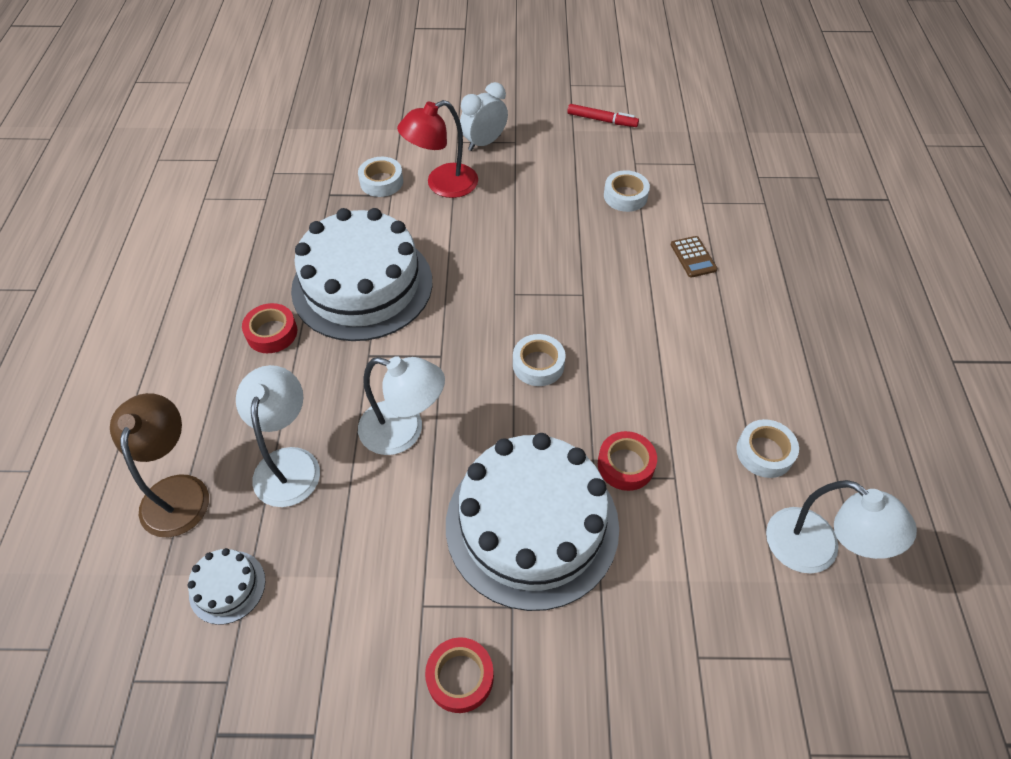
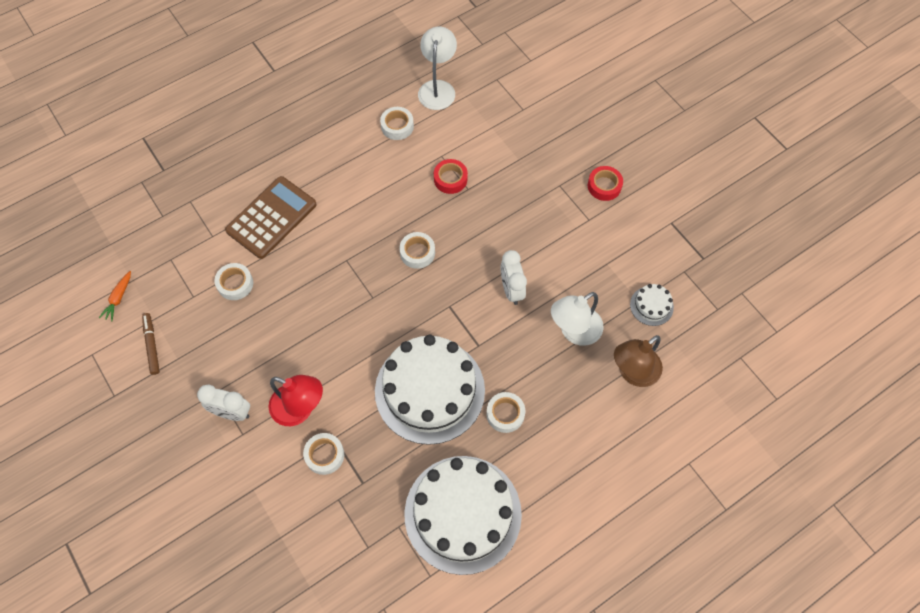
camera: 125 degrees left, 10 degrees up
red tape [242,303,297,353] -> white tape [486,392,525,433]
white lamp [358,356,445,455] -> white clock [500,250,527,305]
white cake [446,433,619,611] -> white cake moved to [404,456,522,575]
red marker [567,104,639,127] -> brown marker [142,313,160,375]
brown calculator [670,236,718,278] -> brown calculator [225,176,317,259], size x2.28
none -> orange carrot [99,271,131,322]

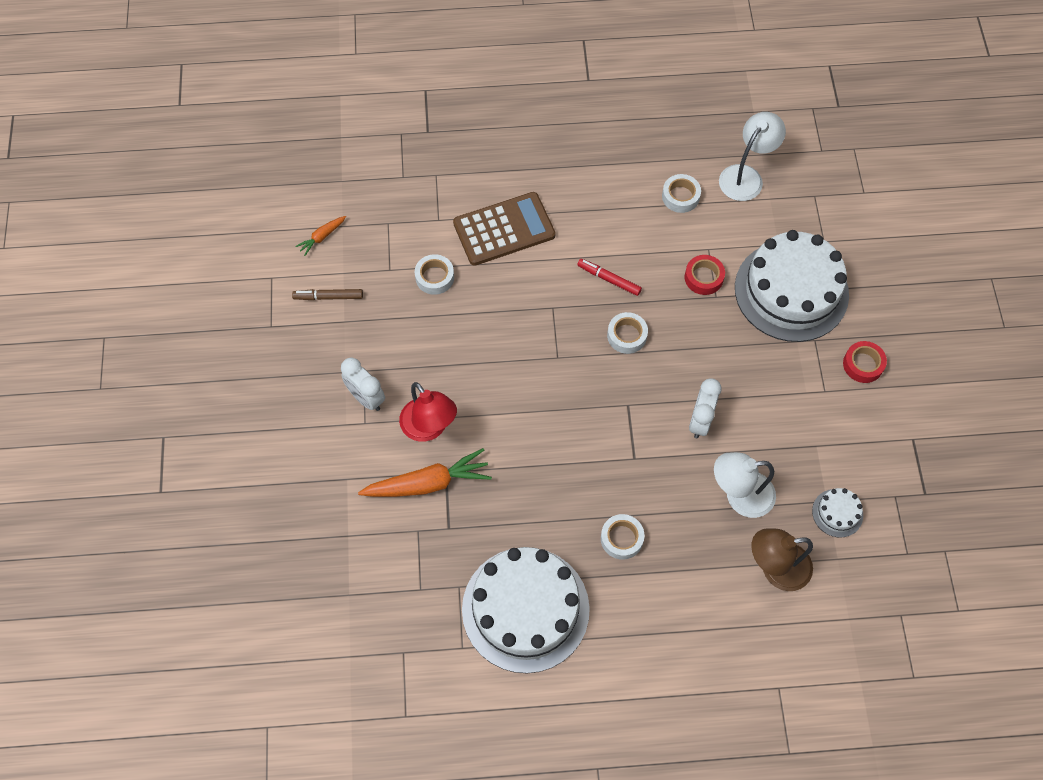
camera: 30 degrees right, 0 degrees up
brown marker [142,313,160,375] -> brown marker turned 105 degrees counterclockwise [292,289,363,300]
white tape [303,433,344,475] -> orange carrot [358,448,492,497]
white cake [375,335,485,445] -> white cake moved to [735,230,849,342]
none -> red marker [577,259,642,296]

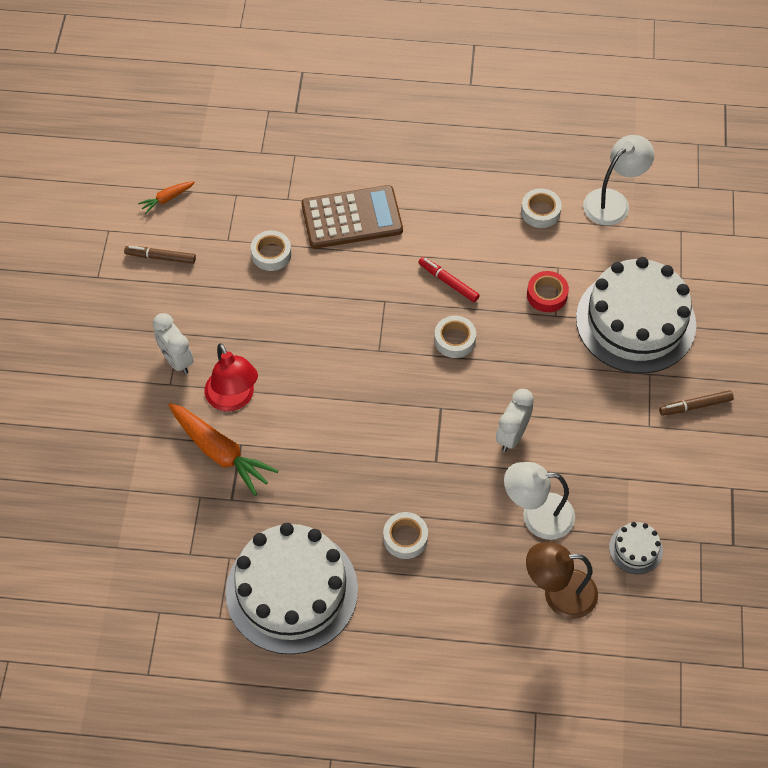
camera: 10 degrees right, 5 degrees down
orange carrot [358,448,492,497] -> orange carrot turned 45 degrees clockwise [168,403,279,496]
red tape [843,341,887,383] -> brown marker [659,390,734,416]

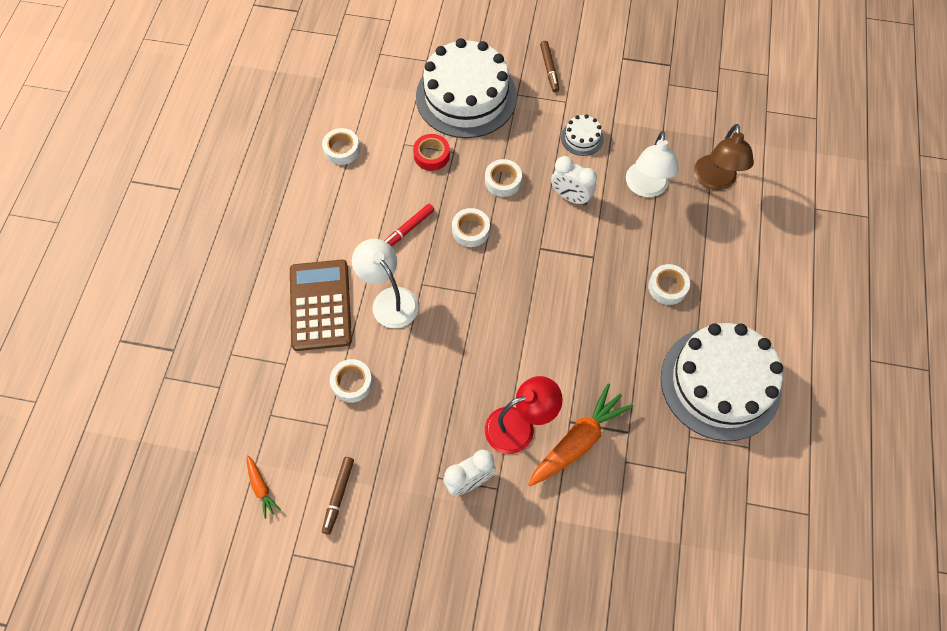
camera: 85 degrees left, 5 degrees up
white lamp [583,135,654,226] -> white lamp moved to [352,239,418,328]
white cake [609,522,663,574] -> white cake moved to [561,114,604,156]
none -> white tape [485,159,522,197]

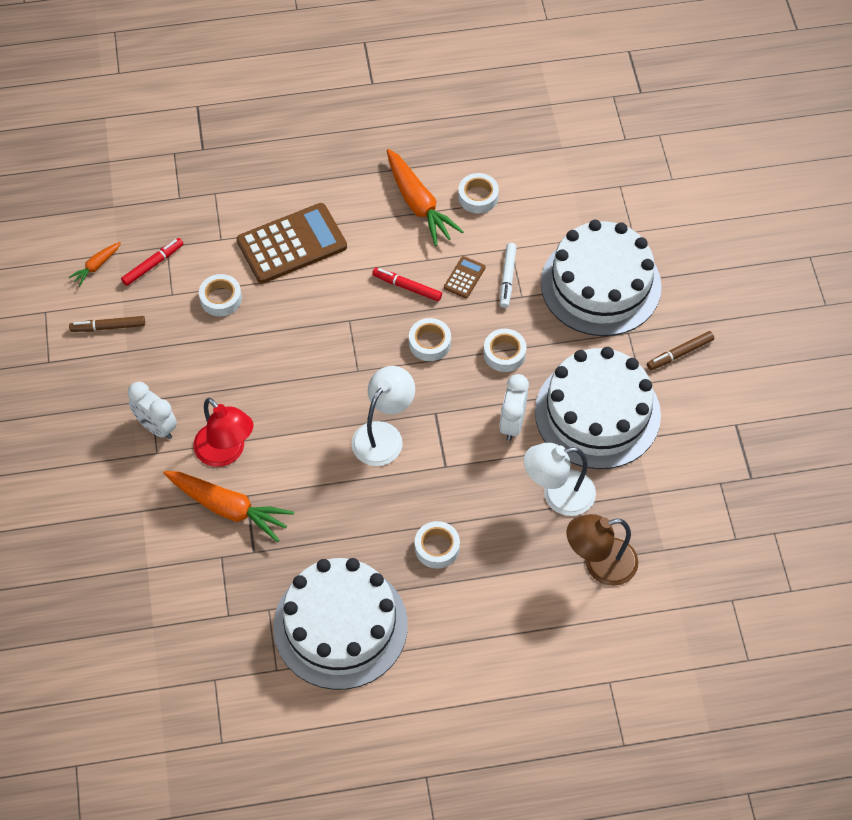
camera: 70 degrees right, 5 degrees down
white lamp [352,239,418,328] -> white lamp moved to [352,366,415,466]
red tape [413,134,450,171] -> white marker [500,243,516,308]
white cake [561,114,604,156] -> white cake [535,347,661,469], size x2.43
none -> red marker [121,238,183,286]
none -> orange carrot [387,149,464,246]
none -> brown calculator [444,256,486,298]

